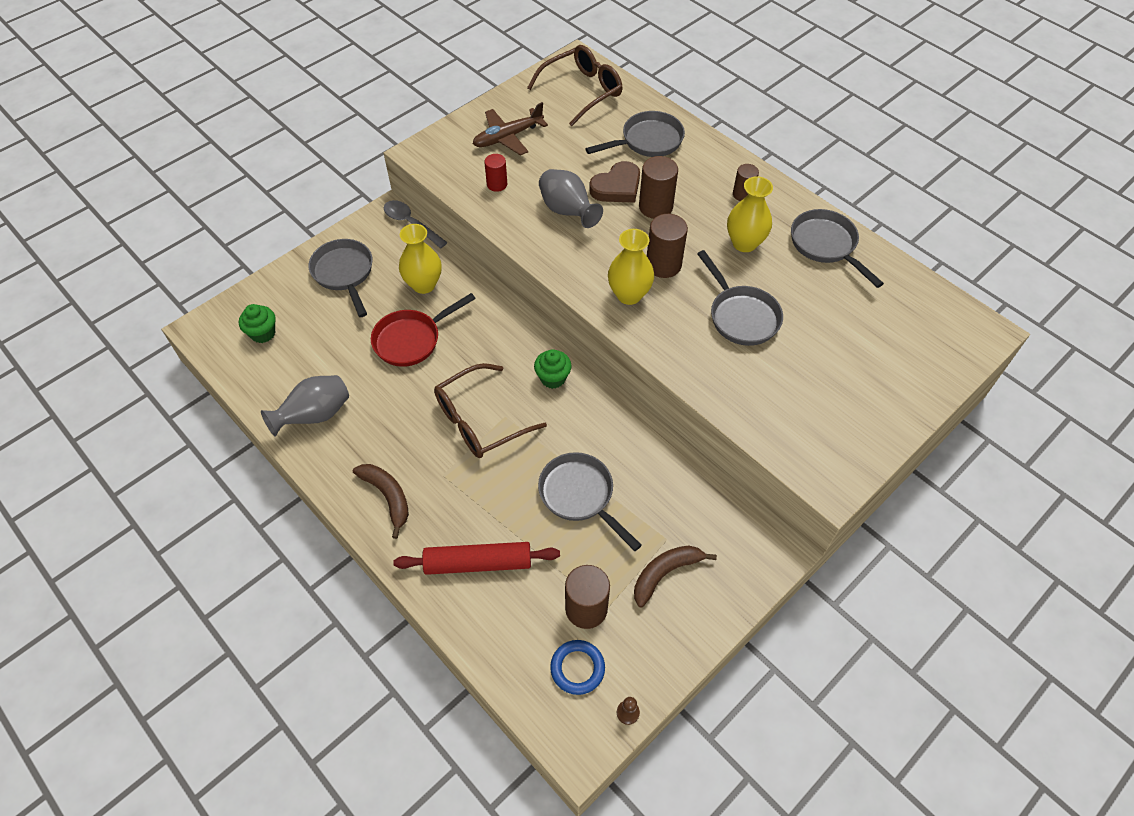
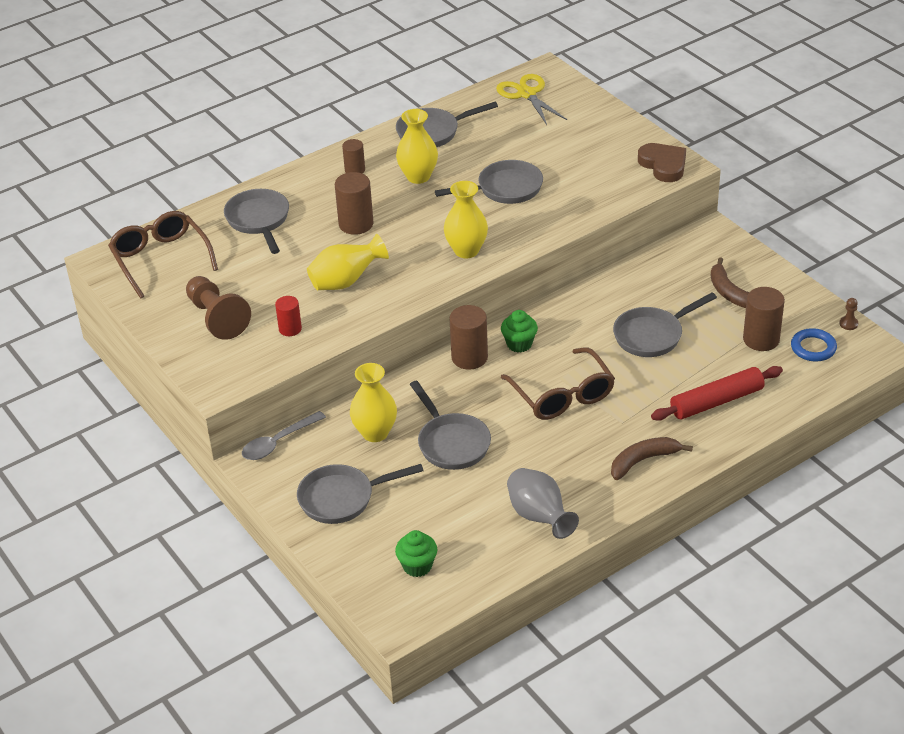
camera: 80 degrees left, 15 degrees down
red pan [371,293,476,367] -> grey pan [410,381,491,470]
red rolling pin [393,542,560,575] -> red rolling pin turned 60 degrees clockwise [651,366,783,421]
brown plane [473,102,548,155] -> brown pawn [186,276,251,340]
grey vase [539,169,603,228] -> yellow vase [307,234,389,290]
brown heart [589,161,640,202] -> brown heart moved to [638,143,686,182]
brown cylinder [647,214,688,278] -> brown cylinder moved to [449,305,488,370]
none -> yellow scissors [496,74,567,125]

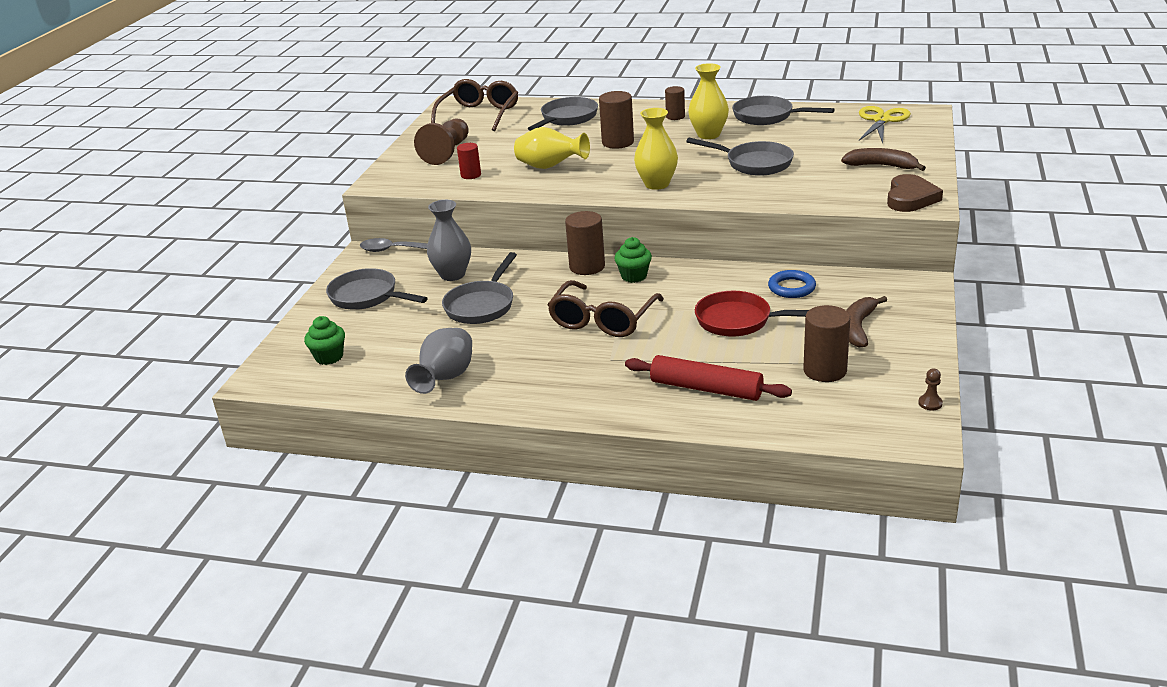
camera: 50 degrees right, 10 degrees down
yellow vase [350,363,397,442] -> grey vase [427,200,471,281]
brown banana [611,437,693,480] -> brown banana moved to [841,148,926,171]
grey pan [613,293,717,357] -> red pan [695,291,809,337]
blue ring [791,328,837,361] -> blue ring moved to [768,270,816,298]

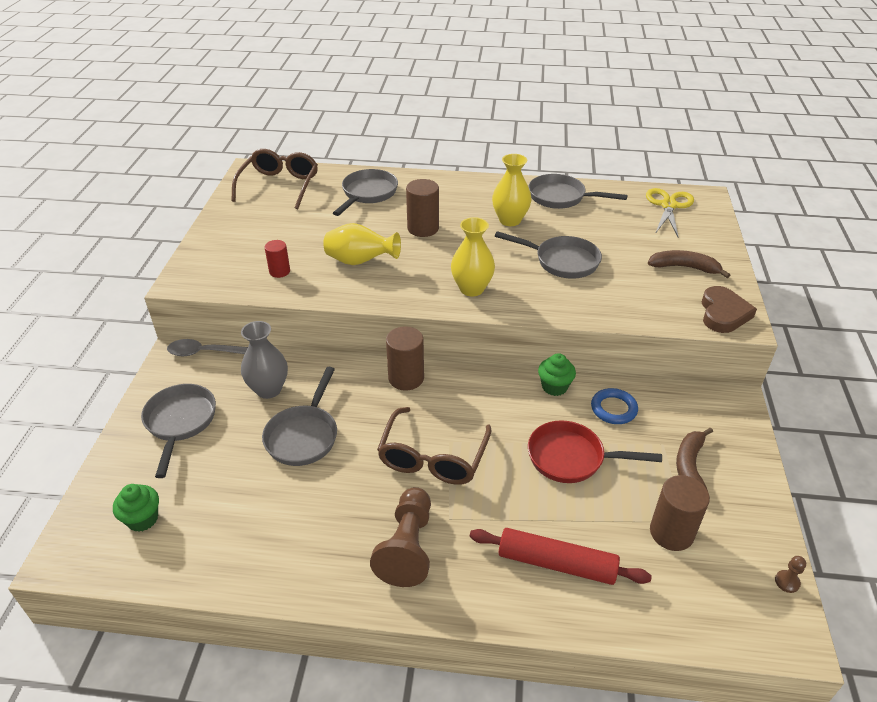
camera: 10 degrees left, 10 degrees up
grey pan [326,268,428,310] -> grey pan turned 60 degrees clockwise [141,384,216,478]
grey vase [405,328,472,394] -> none
brown pawn [414,118,469,165] -> brown pawn moved to [370,487,431,587]
green cupcake [614,237,652,283] -> green cupcake moved to [538,353,576,396]
brown cylinder [665,86,685,120] -> none

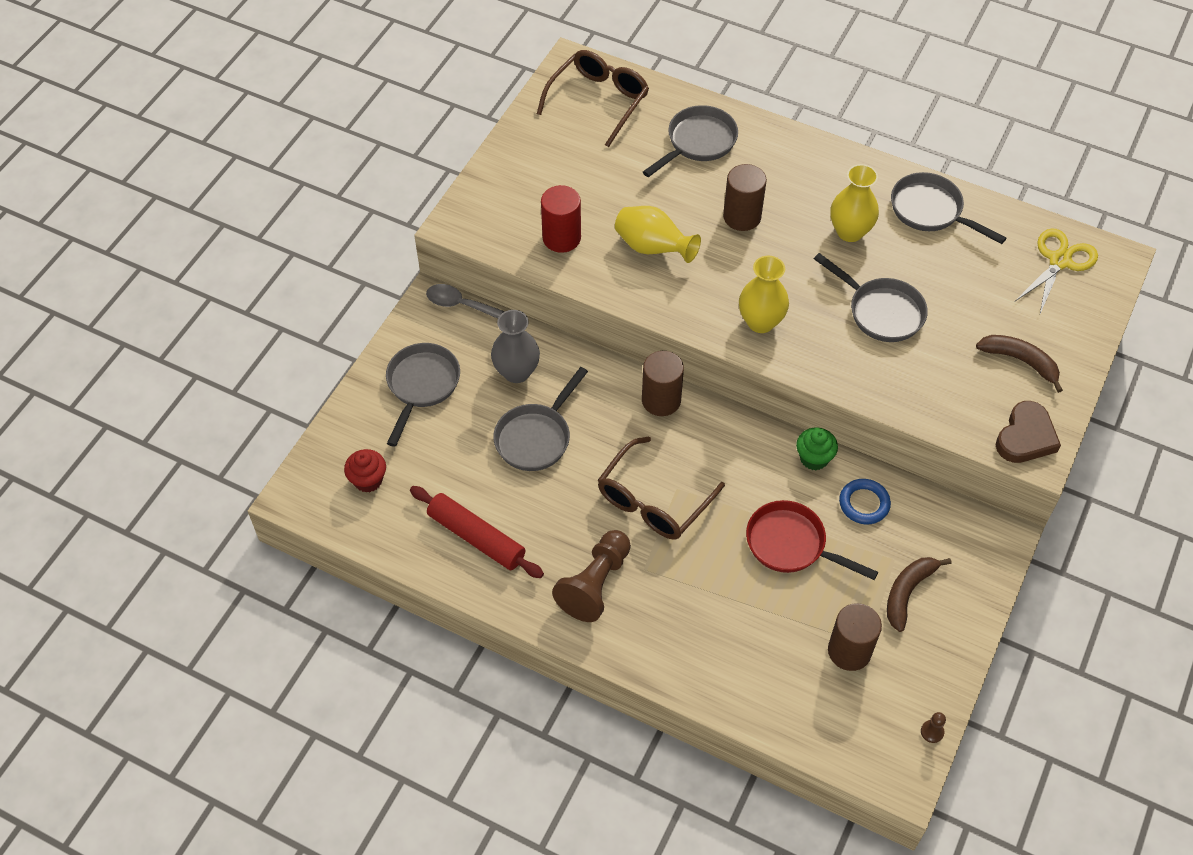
camera: 20 degrees right, 15 degrees up
green cupcake [113,484,159,532] -> red cupcake [344,449,386,493]
red cylinder [264,240,290,278] -> red cylinder [541,185,581,253], size x1.62
red rolling pin [470,528,652,585] -> red rolling pin moved to [410,486,544,578]

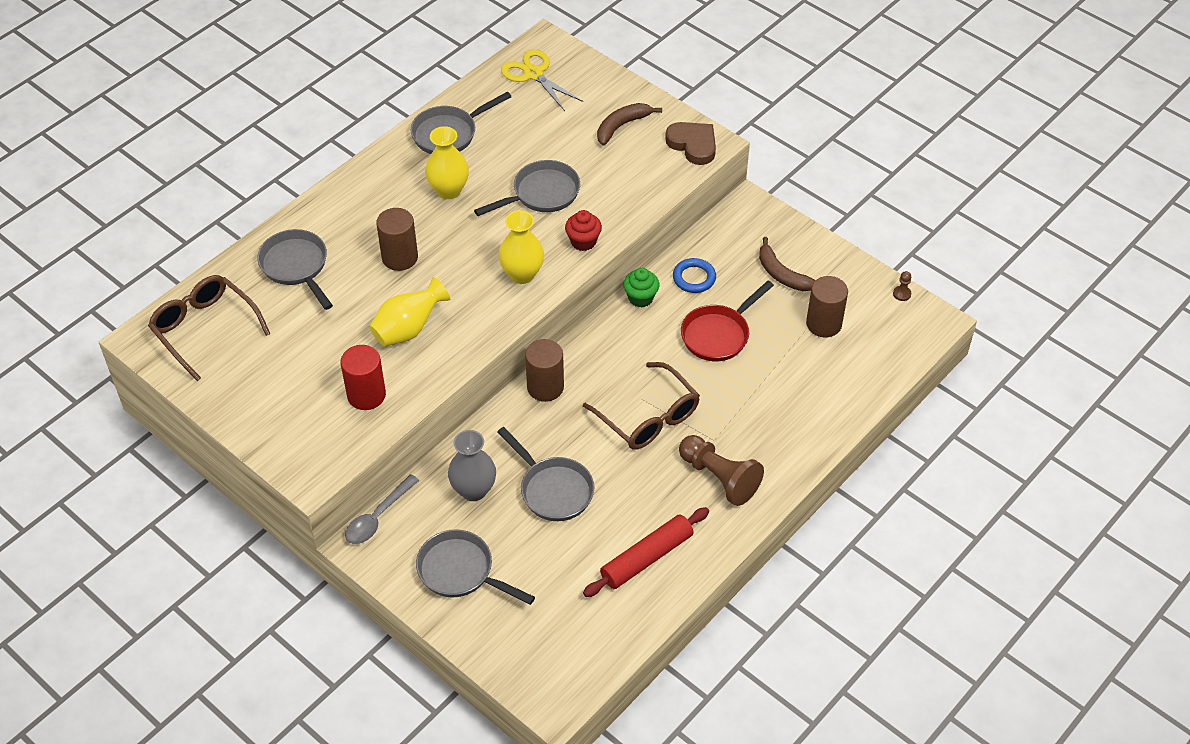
camera: 75 degrees left, 5 degrees down
red cupcake [344,449,386,493] -> red cupcake moved to [565,210,602,251]

